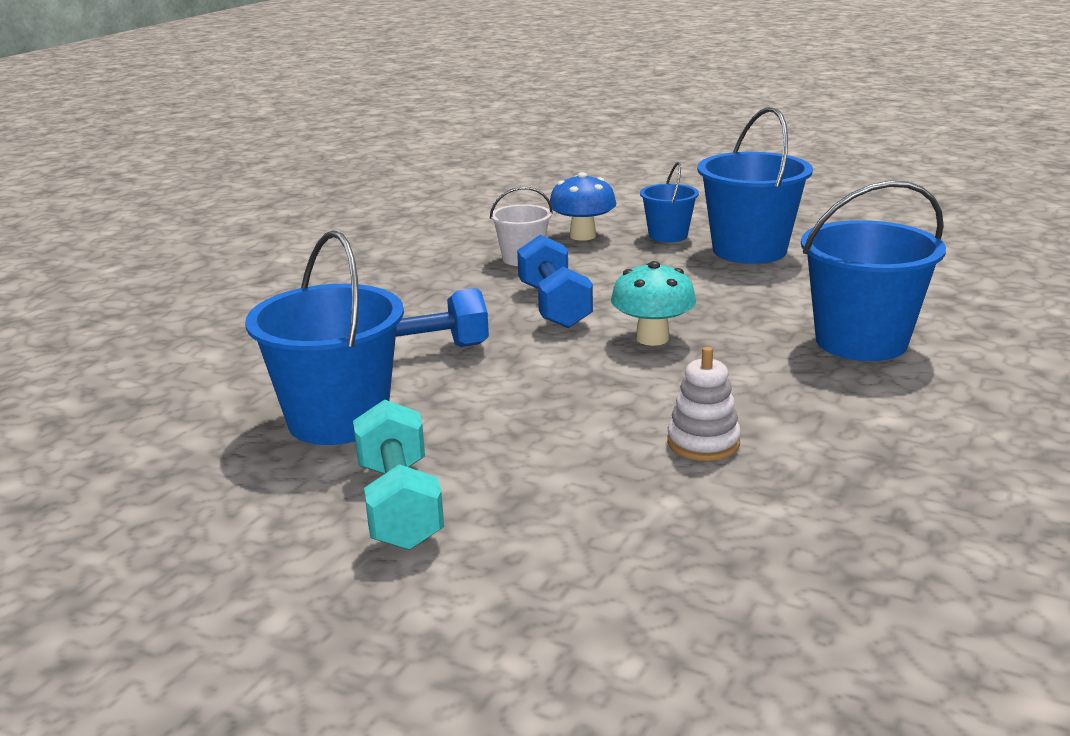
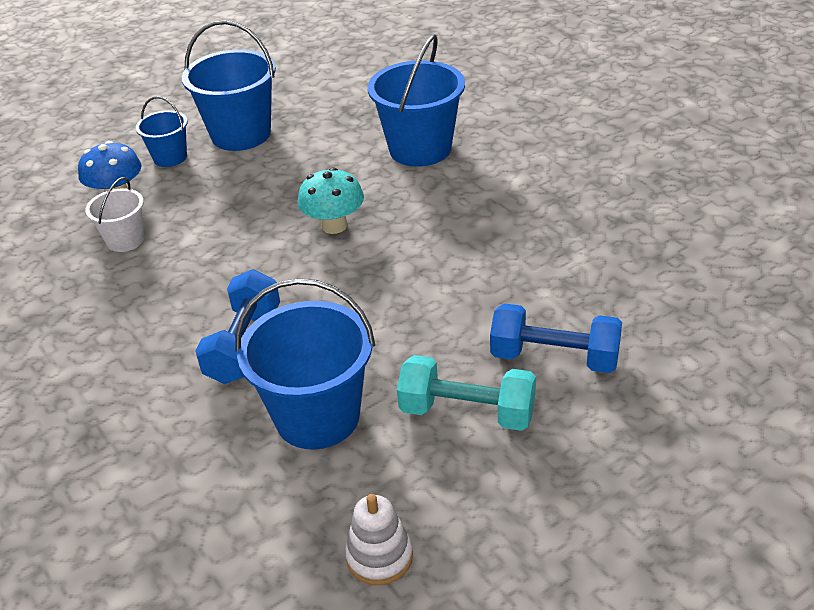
camera: 60 degrees left, 15 degrees up
blue dumbbell [517,235,593,328] -> blue dumbbell moved to [490,303,622,373]
white stacking toy [667,347,741,461] -> white stacking toy moved to [345,494,413,585]

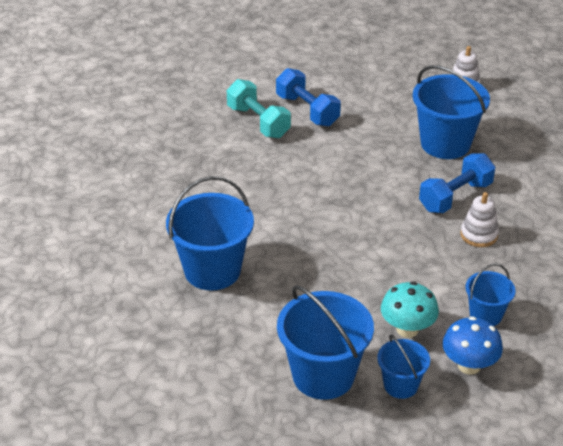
camera: 145 degrees left, 0 degrees up
white bucket [85,177,144,252] -> blue bucket [466,264,516,326]
turquoise mushroom [298,167,364,234] -> turquoise mushroom moved to [381,282,439,338]
turquoise dumbbell [397,355,536,431] -> turquoise dumbbell moved to [227,79,291,138]
none -> white stacking toy [460,192,499,247]

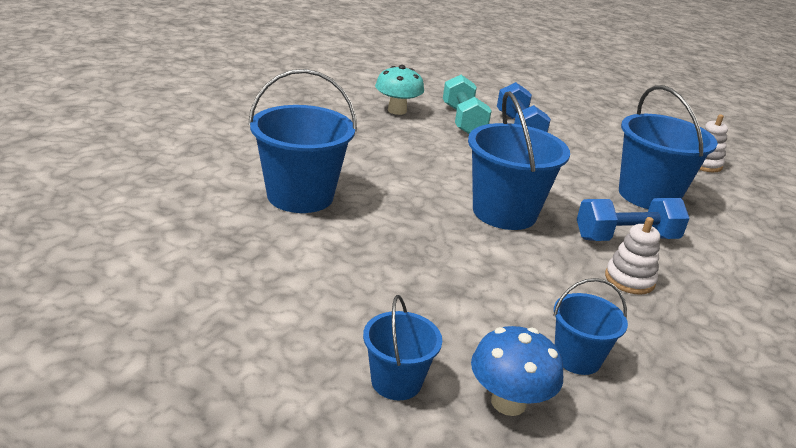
camera: 25 degrees right, 10 degrees down
blue bucket [277,285,374,400] -> blue bucket moved to [468,91,570,230]
turquoise mushroom [381,282,439,338] -> turquoise mushroom moved to [375,65,424,115]

